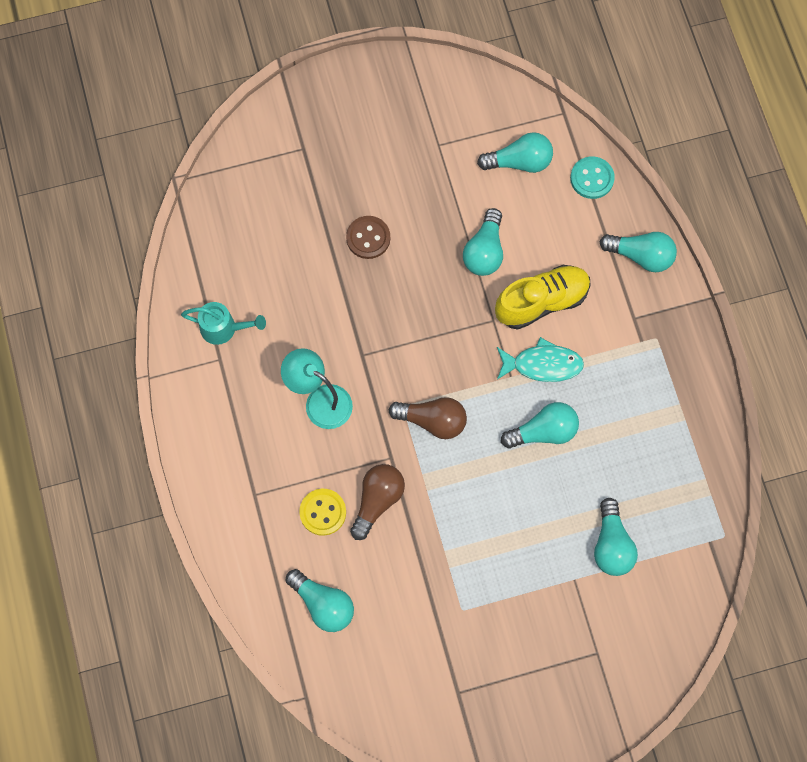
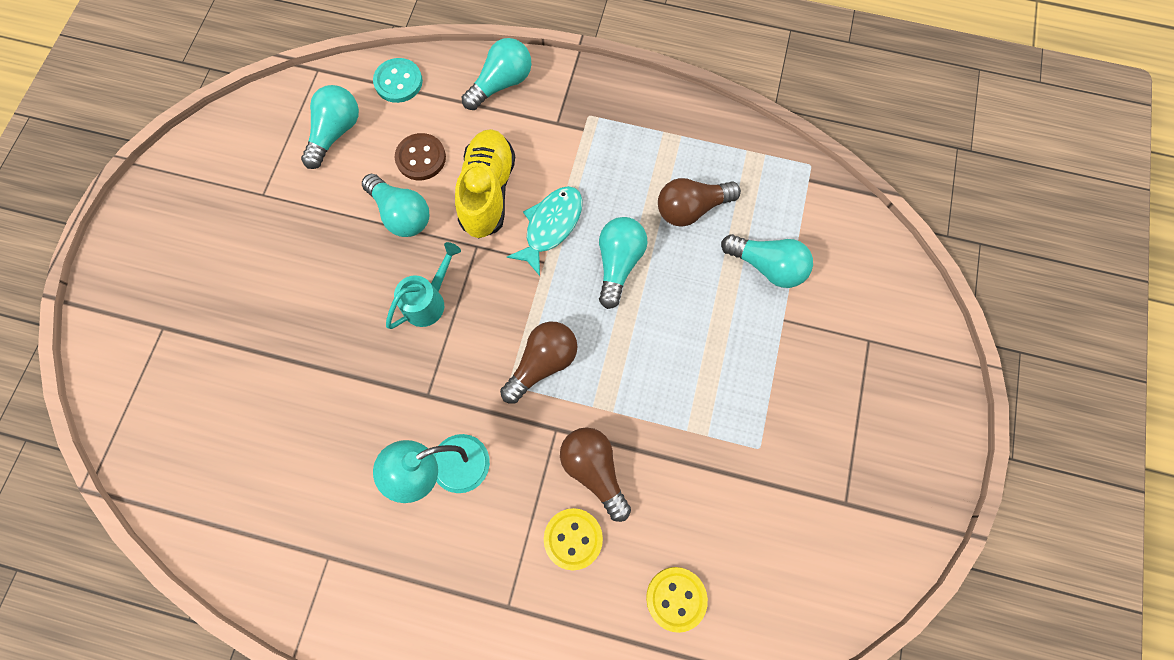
camera: 60 degrees left, 0 degrees up
turquoise watering can [181,302,266,345] -> turquoise watering can moved to [386,242,461,329]
turquoise light bulb [286,569,354,632] -> yellow button [646,567,708,633]
brown button [346,216,390,259] -> brown button moved to [395,133,446,180]
none -> brown light bulb [658,178,741,227]

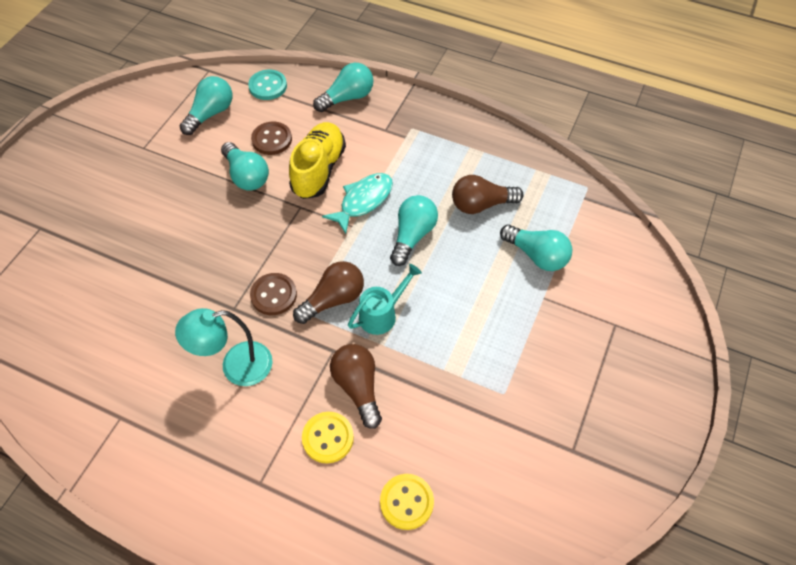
camera: 10 degrees right, 15 degrees down
turquoise watering can [386,242,461,329] -> turquoise watering can moved to [348,264,422,335]
none -> brown button [250,273,297,315]

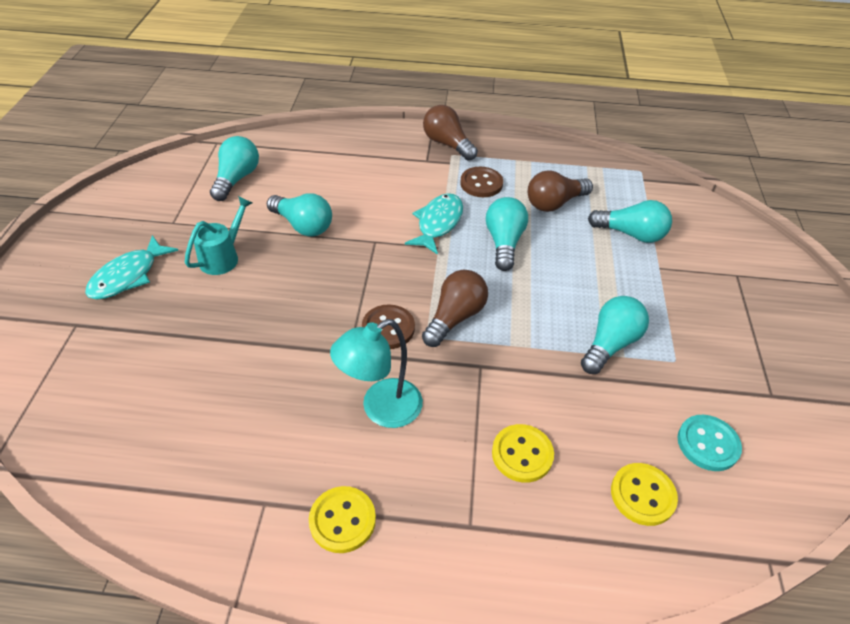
camera: 20 degrees left, 10 degrees down
turquoise button [248,70,287,100] -> turquoise button moved to [677,415,742,471]
brown button [251,121,292,155] -> brown button moved to [460,167,503,197]
yellow shoe [289,122,346,199] -> none
turquoise light bulb [313,63,373,112] -> turquoise light bulb moved to [581,296,649,374]
brown light bulb [330,344,382,429] -> brown light bulb moved to [423,105,478,161]
turquoise watering can [348,264,422,335] -> turquoise watering can moved to [185,196,252,275]
none -> turquoise fish [85,235,178,300]
none -> yellow button [309,486,376,553]

